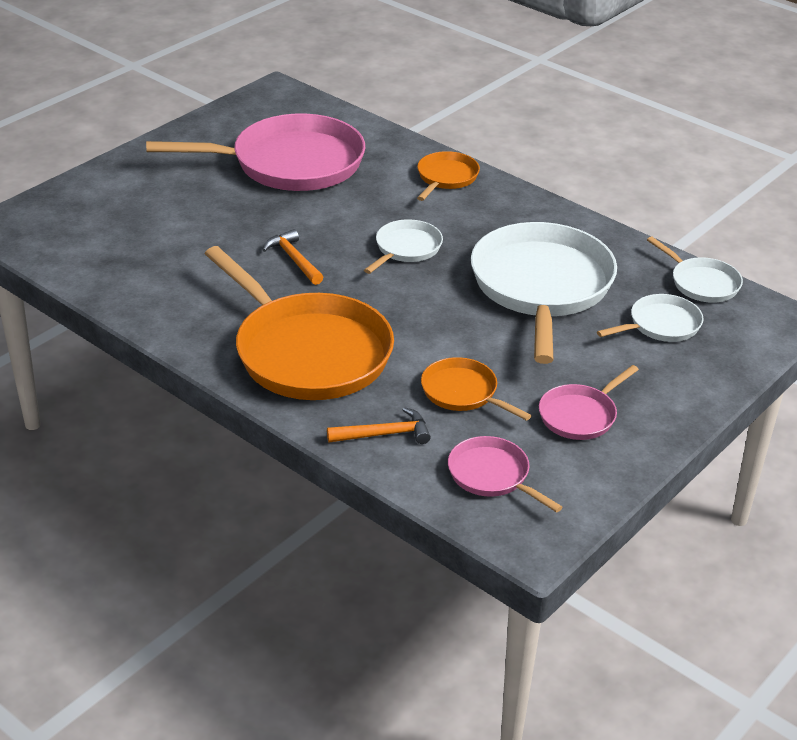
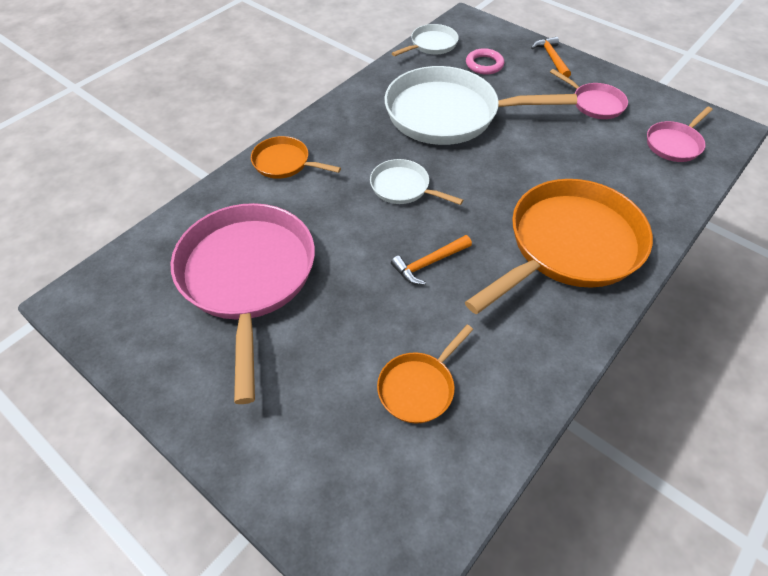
camera: 90 degrees left, 15 degrees up
orange hammer [327,407,431,444] -> orange hammer moved to [531,37,571,78]
orange pan [421,357,532,421] -> orange pan moved to [377,325,473,424]
white pan [597,294,704,342] -> pink ring [466,48,504,75]

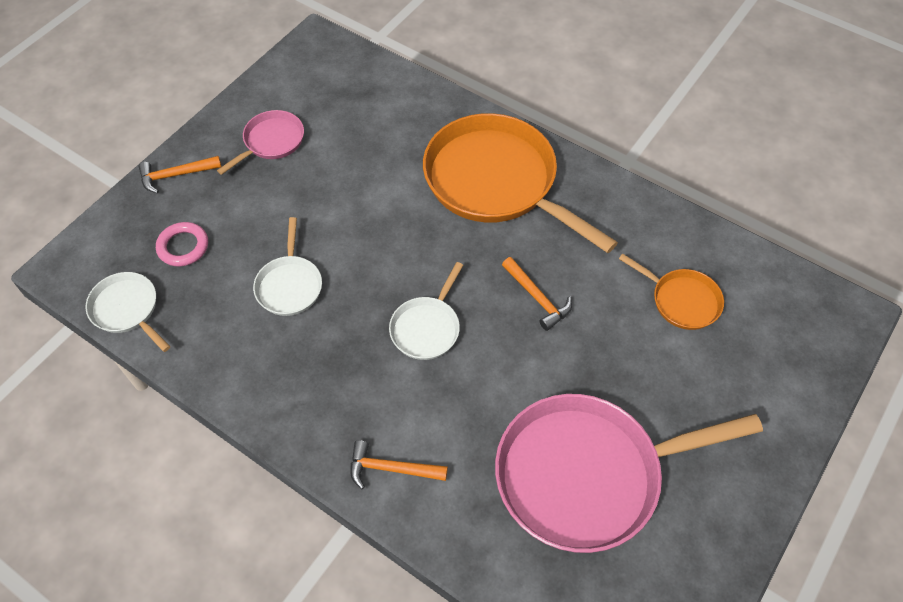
camera: 95 degrees left, 5 degrees up
orange pan [251,136,341,179] -> orange hammer [350,440,448,489]
white pan [385,66,577,145] -> white pan [253,217,322,316], size x0.47
pink pan [647,107,713,162] -> none

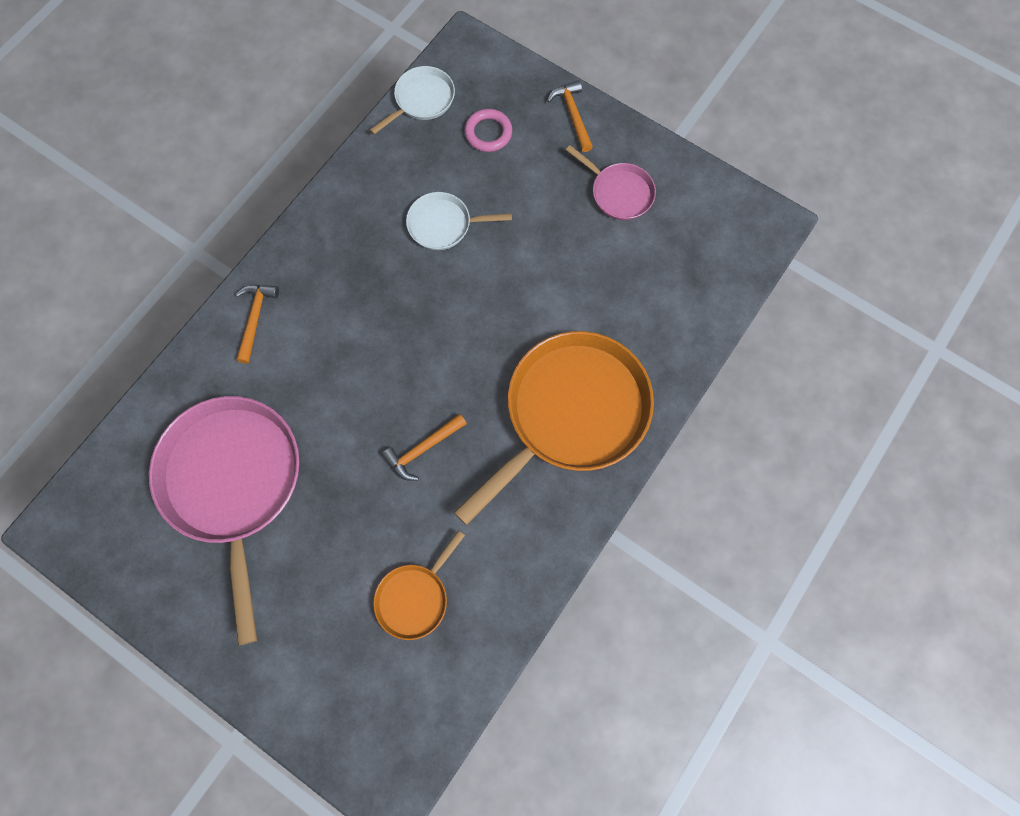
camera: 90 degrees right, 15 degrees up
white pan [389,262,463,360] -> none

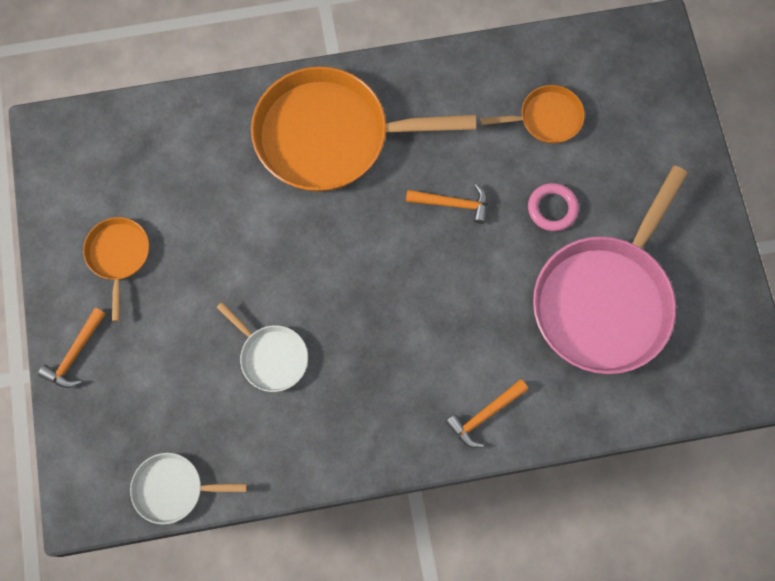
camera: 135 degrees left, 0 degrees up
pink ring [464,109,512,152] -> pink ring moved to [528,183,579,231]
pink pan [566,145,656,220] -> orange pan [83,217,149,321]

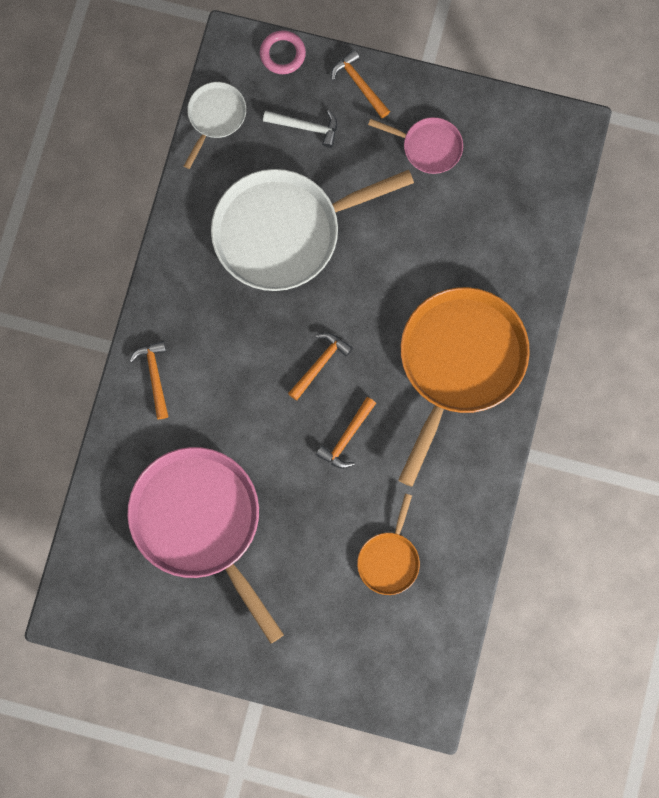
camera: 115 degrees right, 5 degrees up
orange pan [83,217,149,321] -> pink pan [368,117,463,174]
white pan [216,302,308,392] -> white pan [211,169,414,291], size x2.11
pink ring [528,183,579,231] -> pink ring moved to [260,30,306,74]
none -> white hammer [263,110,337,148]
none -> orange hammer [288,332,353,401]

